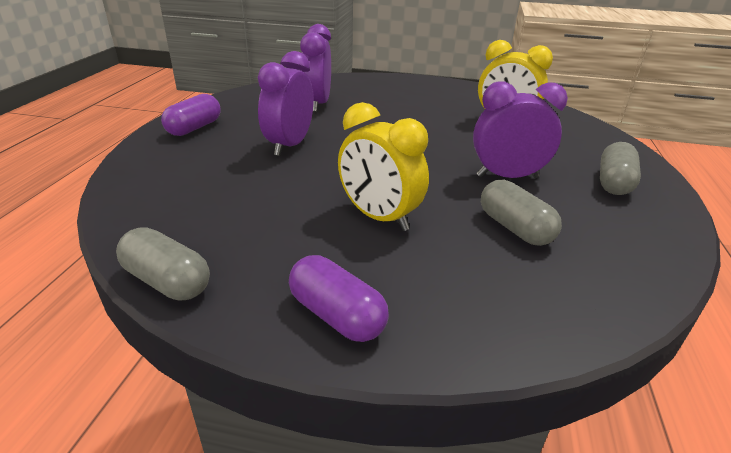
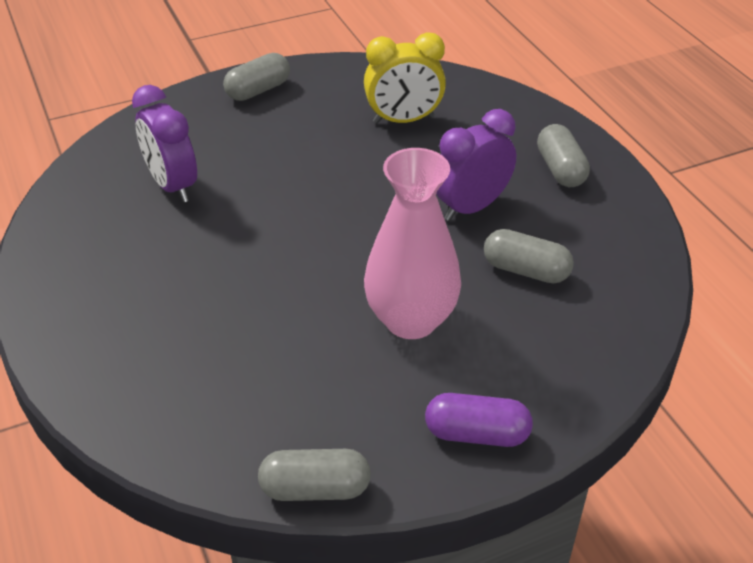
camera: 35 degrees left, 10 degrees up
purple capsule [161,94,221,136] -> none
purple clock [258,51,313,156] -> none
yellow clock [338,102,429,231] -> pink vase [364,148,461,339]
none -> grey capsule [223,53,290,101]

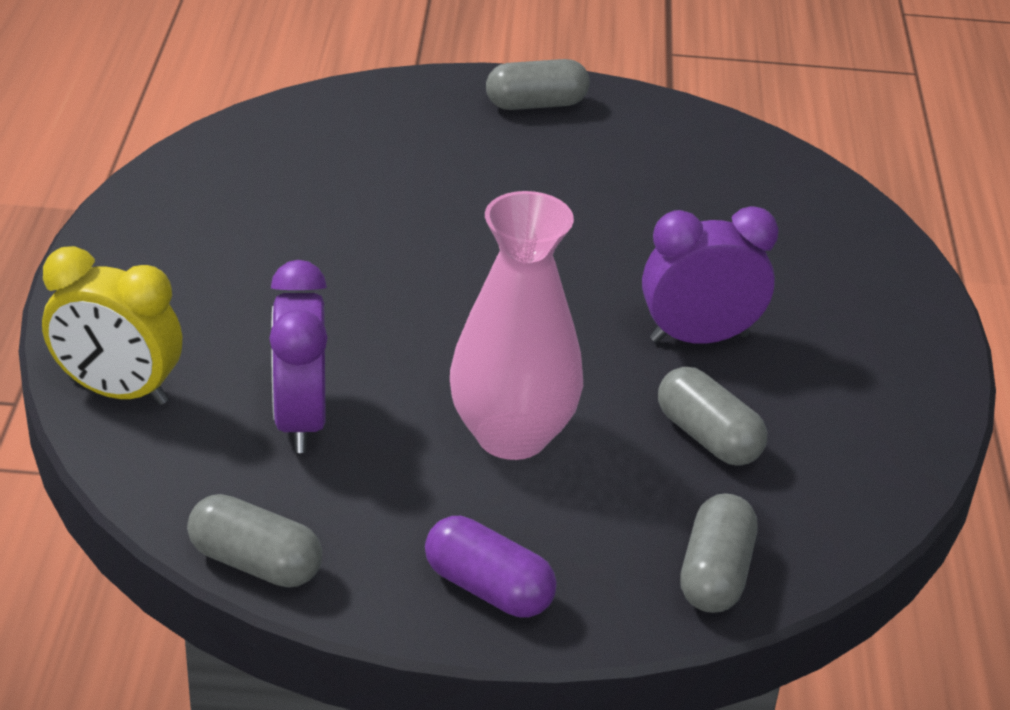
camera: 25 degrees right, 5 degrees down
purple clock [132,85,197,203] -> purple clock moved to [269,260,328,453]
yellow clock [364,32,446,124] -> yellow clock moved to [42,246,182,405]
grey capsule [537,124,590,187] -> grey capsule moved to [680,493,757,613]

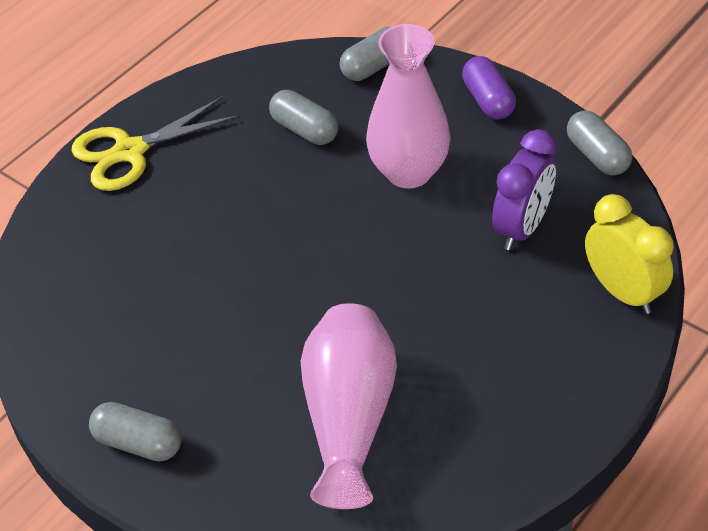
camera: 140 degrees left, 10 degrees up
purple clock [642,206,779,344] -> none
grey capsule [658,367,767,466] -> grey capsule turned 45 degrees counterclockwise [269,90,338,145]
none -> yellow scissors [71,96,239,191]
none -> pink vase [301,303,397,509]

